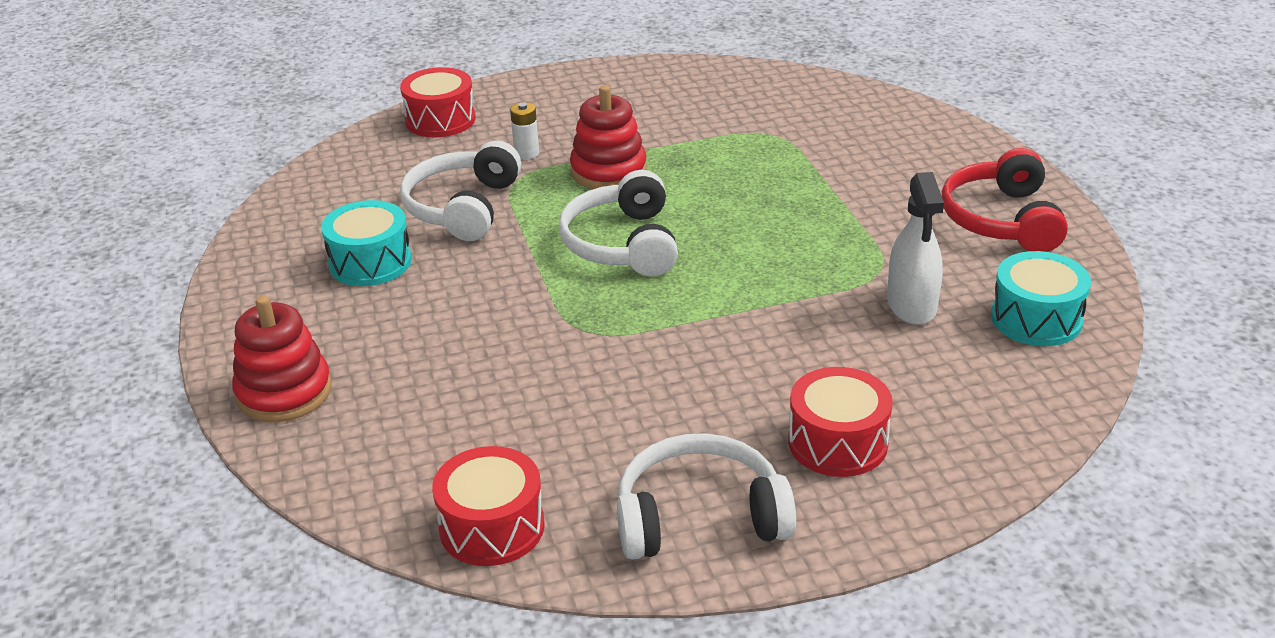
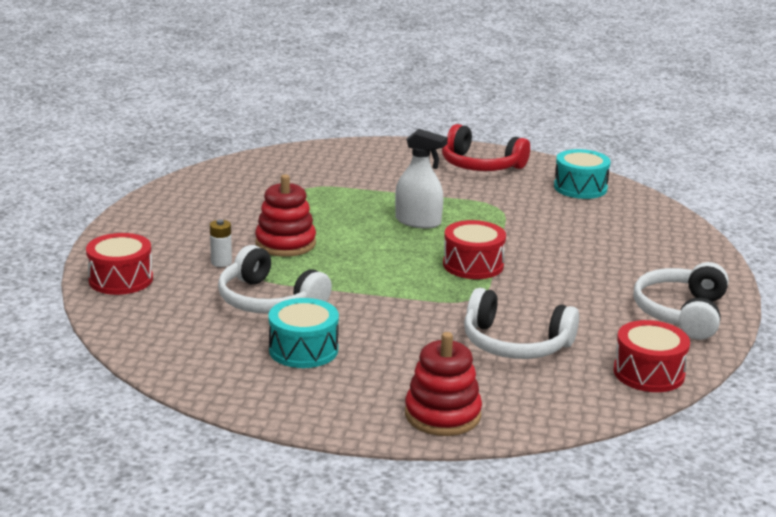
camera: 65 degrees left, 10 degrees down
white headphones [559,170,678,277] -> white headphones moved to [464,288,579,359]
red drum [788,367,893,477] -> red drum moved to [443,220,506,279]
white spray bottle [887,172,944,325] -> white spray bottle moved to [395,129,448,229]

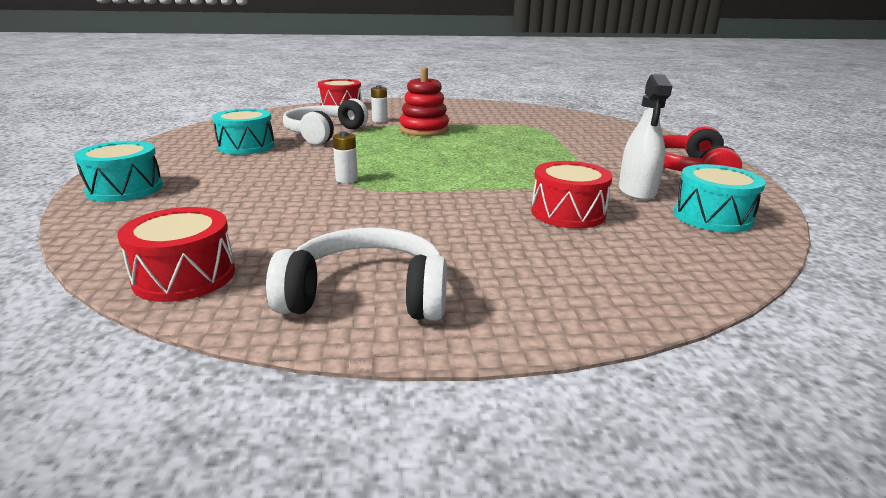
camera: 75 degrees right, 0 degrees up
white spray bottle [395,129,448,229] -> white spray bottle moved to [619,74,672,201]
red stacking toy [405,332,482,436] -> turquoise drum [74,141,163,202]
red drum [443,220,506,279] -> red drum moved to [531,161,612,228]
white headphones [464,288,579,359] -> none
none -> white battery [333,131,358,183]

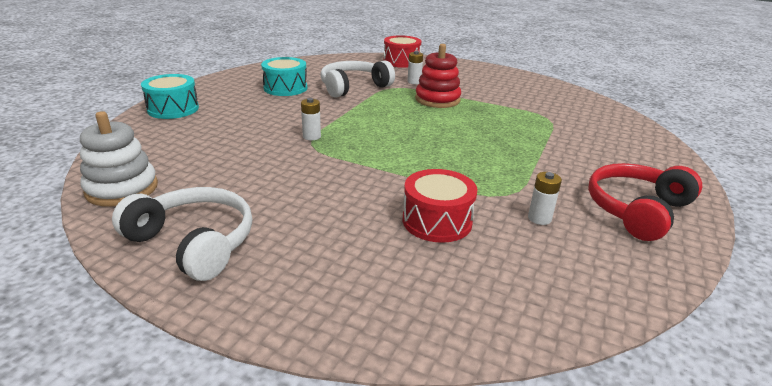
camera: 30 degrees right, 5 degrees up
red drum [117,207,235,302] -> white stacking toy [80,111,158,207]
white spray bottle [619,74,672,201] -> white battery [528,172,562,225]
turquoise drum [673,164,766,233] -> none

